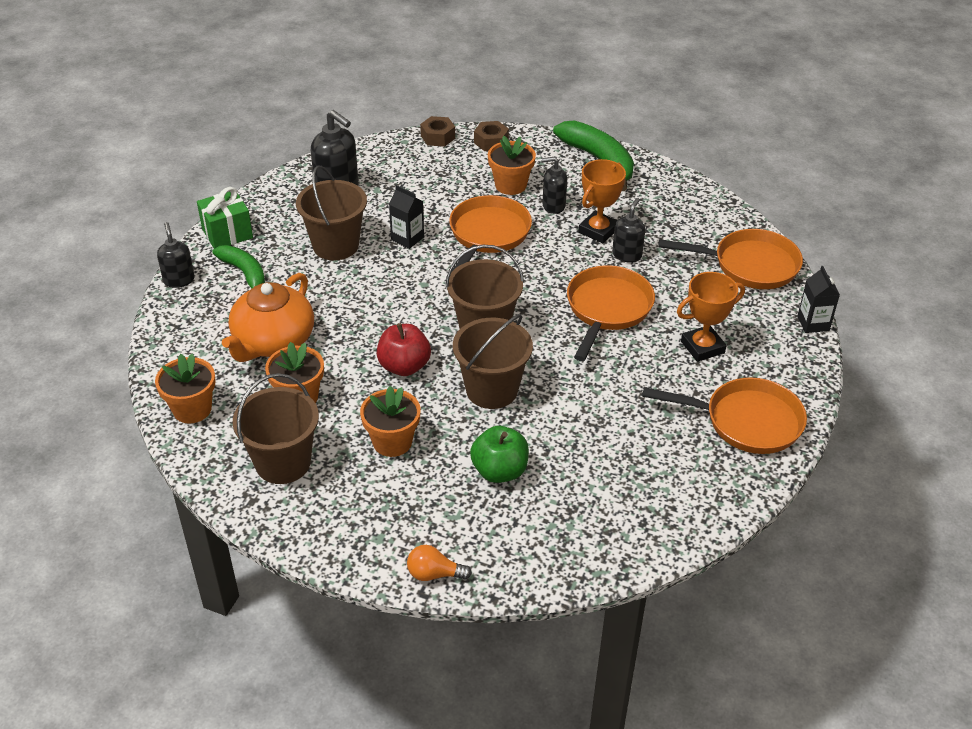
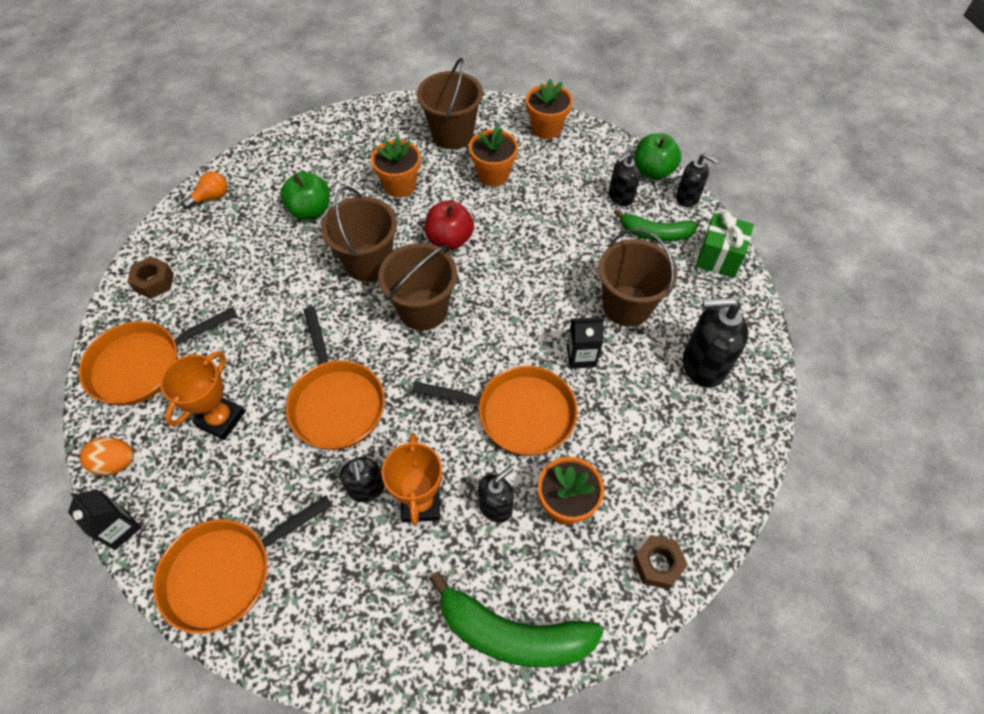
camera: 140 degrees right, 15 degrees up
orange teapot [222,273,314,362] -> none
orange light bulb [407,545,472,581] -> orange light bulb moved to [182,172,227,209]
brown nut [420,116,455,147] -> brown nut moved to [127,256,174,299]
orange pan [449,195,532,271] -> orange pan turned 60 degrees counterclockwise [412,366,578,456]
none -> orange egg [80,437,134,475]
none -> black soap dispenser [609,153,640,206]
none -> green apple [634,133,681,180]

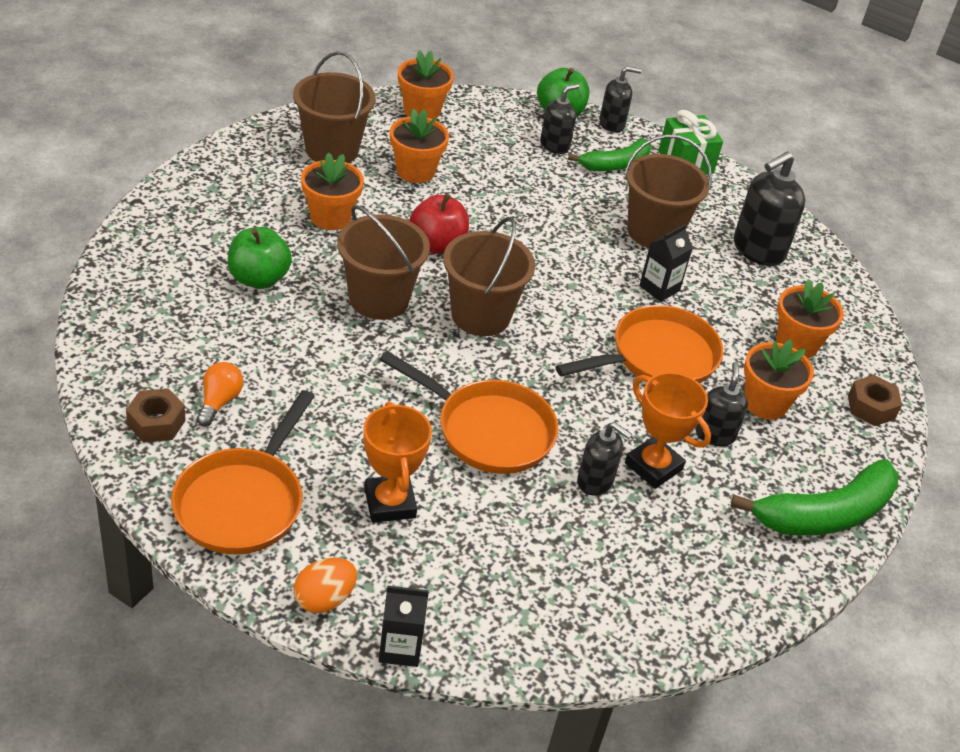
camera: 45 degrees left, 15 degrees down
orange pan [153,495,332,634] -> none
orange light bulb [182,172,227,209] -> orange light bulb moved to [197,362,243,427]
black soap dispenser [609,153,640,206] -> black soap dispenser turned 150 degrees counterclockwise [540,84,579,154]
none -> orange flower pot [776,279,844,358]

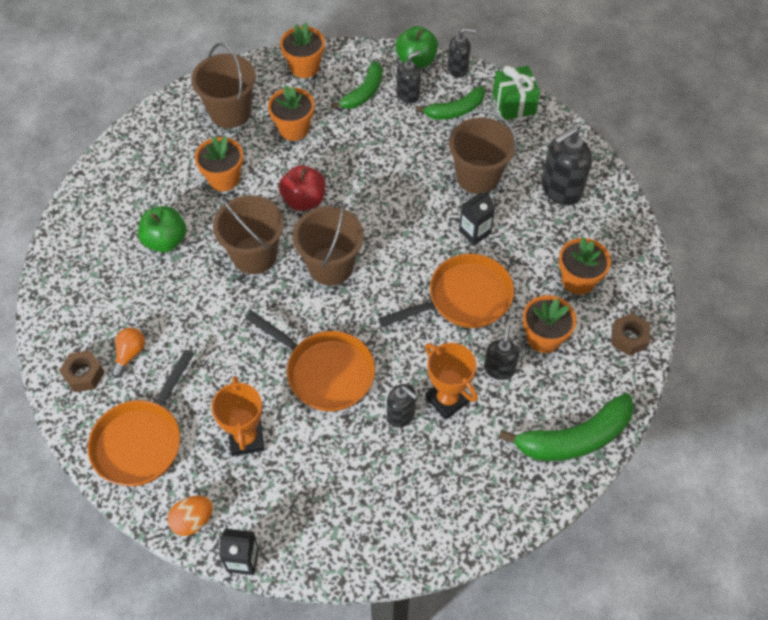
camera: 10 degrees right, 15 degrees up
none -> green banana [331,61,382,109]

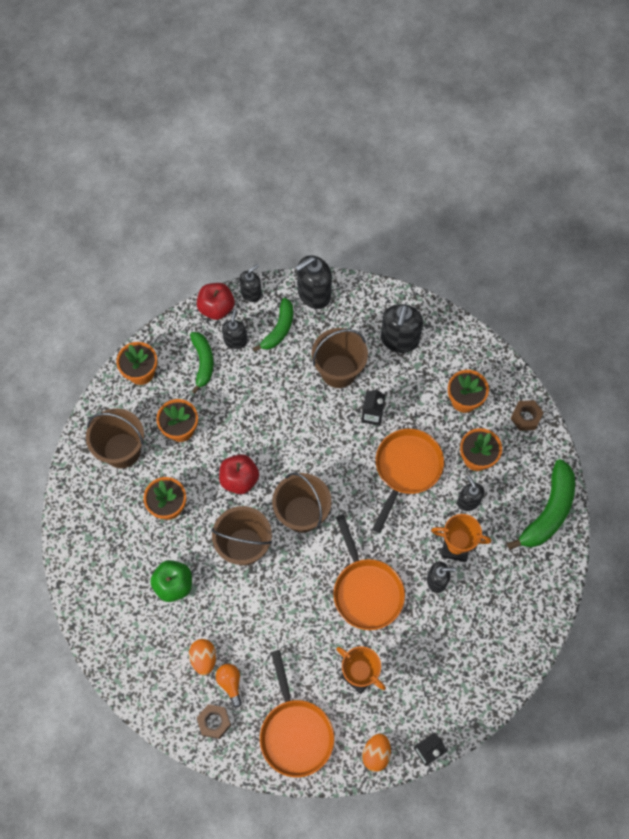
camera: 40 degrees left, 10 degrees up
orange pan [245,311,375,411] -> orange pan turned 75 degrees clockwise [333,514,405,630]
green apple [395,26,438,68] -> red apple [197,283,235,320]
green gift [493,65,540,120] -> black soap dispenser [295,255,332,309]
none -> orange egg [189,639,216,675]

